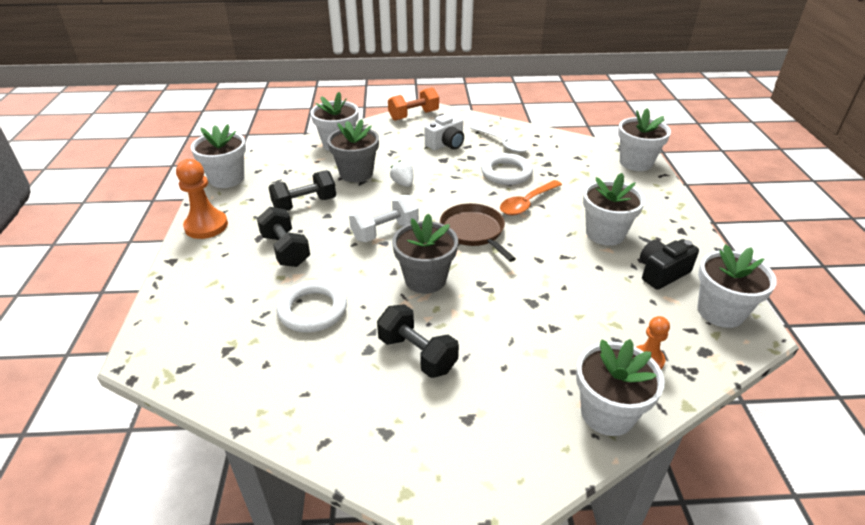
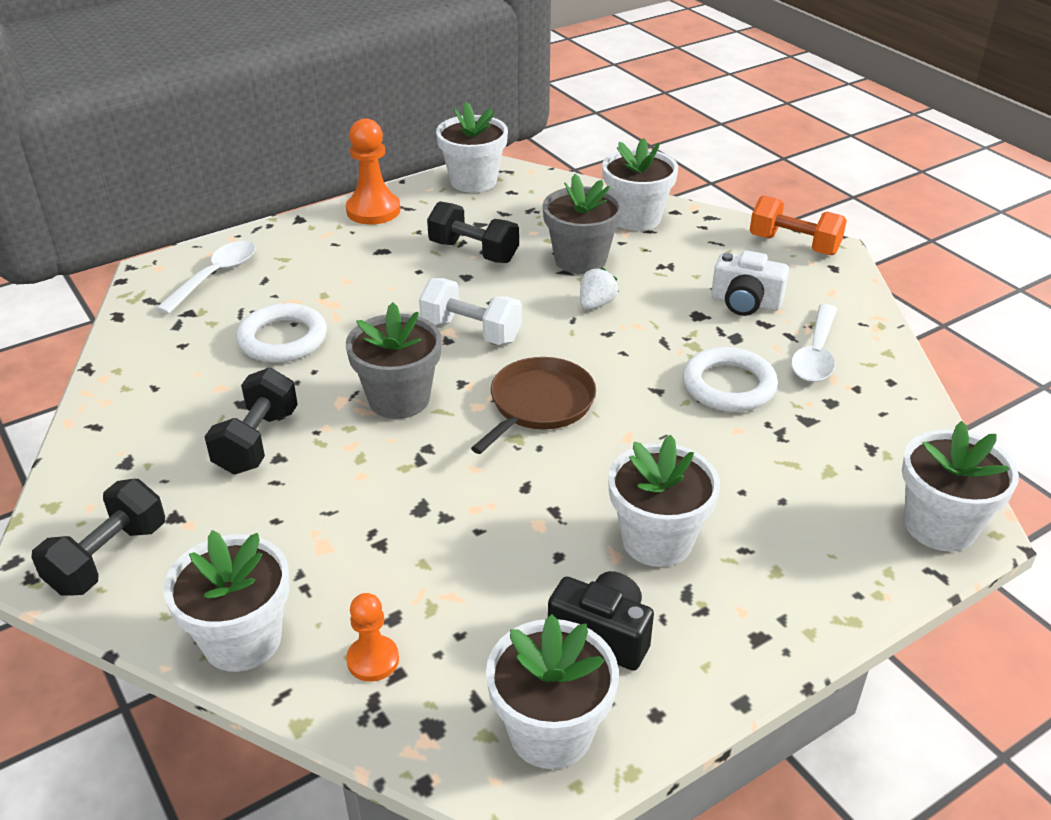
camera: 60 degrees right, 0 degrees up
black dumbbell [257,207,310,267] -> black dumbbell moved to [31,479,165,596]
orange spoon [500,180,562,215] -> none
none -> white spoon [156,241,256,314]

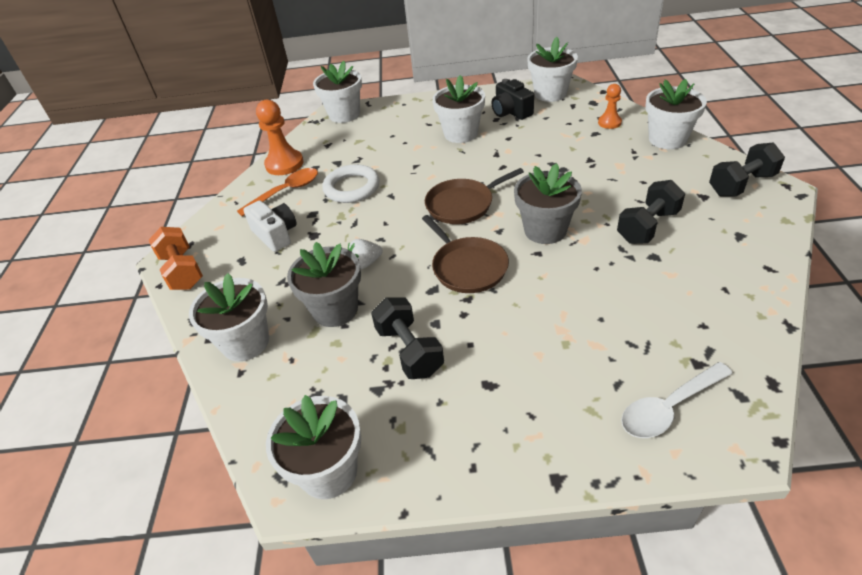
camera: 145 degrees left, 5 degrees up
white ring [236,303,327,363] -> none
orange pawn [346,118,400,225] -> orange pawn moved to [256,100,303,175]
white dumbbell [419,278,522,345] -> brown pan [422,215,509,293]
white spoon [791,304,837,382] -> orange spoon [237,168,318,217]

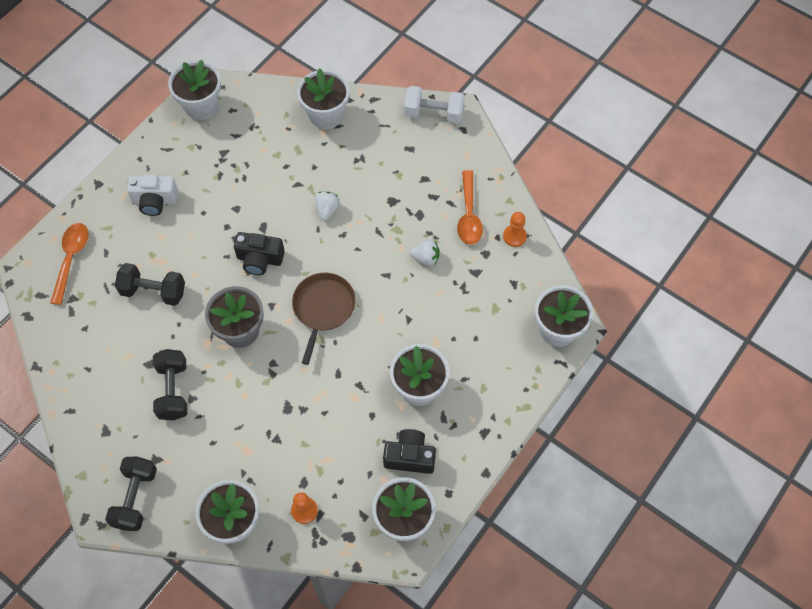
camera: 125 degrees right, 20 degrees up
orange dumbbell [149,227,203,290] -> white dumbbell [404,86,465,124]
white camera [243,201,297,252] -> white camera moved to [127,175,178,216]
orange pawn [256,100,303,175] -> orange pawn [503,212,527,247], size x0.59
grey flower pot [287,242,361,327] -> none
white ring [322,164,380,203] -> white strawberry [410,240,440,266]
black dumbbell [371,298,444,379] -> black dumbbell moved to [115,263,185,306]
brown pan [422,215,509,293] -> black camera [234,232,285,275]
white spoon [621,362,733,438] -> orange spoon [50,223,89,305]

